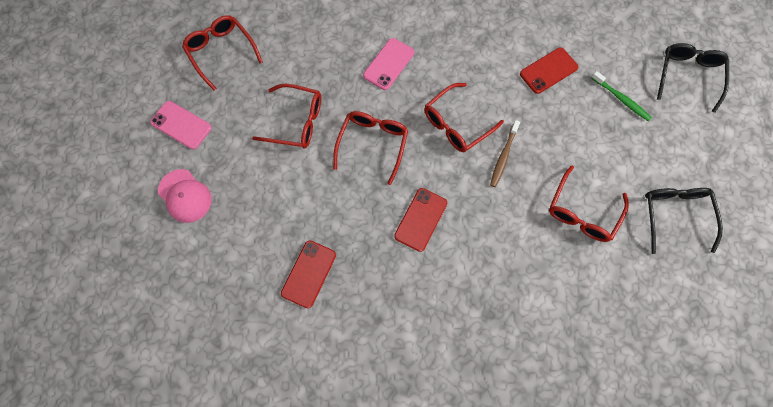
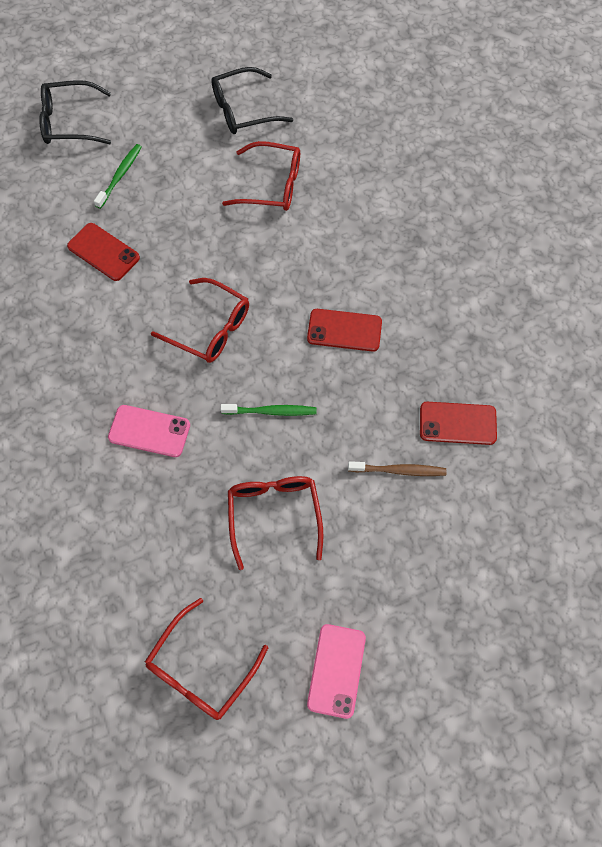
camera: 110 degrees left, 5 degrees down
pink cap [158,169,212,223] -> none
red glasses [333,111,408,185] -> green toothbrush [220,404,317,416]
brown toothbrush [490,120,520,187] -> brown toothbrush moved to [348,461,447,476]

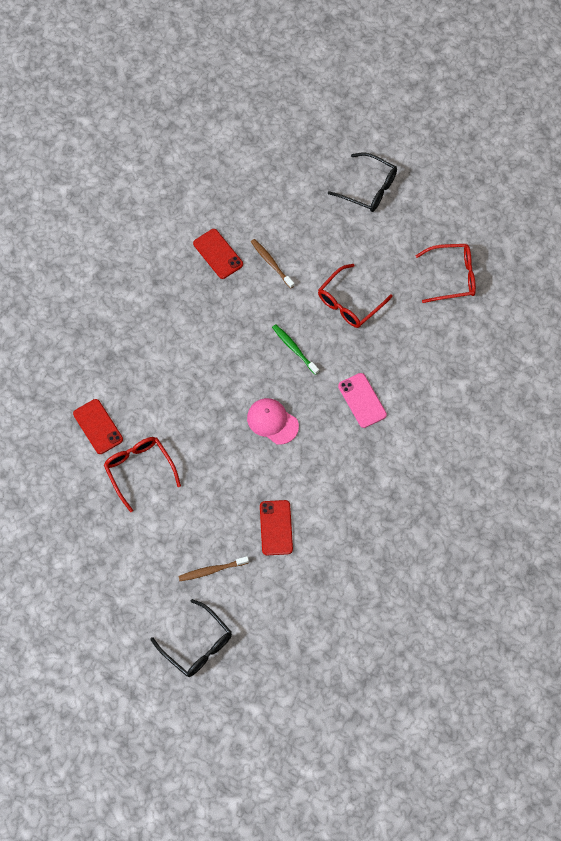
camera: 130 degrees left, 0 degrees up
green toothbrush [94,144,142,209] -> brown toothbrush [178,556,249,581]
red glasses [151,278,249,363] -> pink cap [247,398,299,445]
black glasses [211,67,293,134] -> black glasses moved to [328,152,397,212]
red phone [307,309,382,352] -> red phone moved to [73,399,123,454]
pink phone [307,624,366,719] -> none

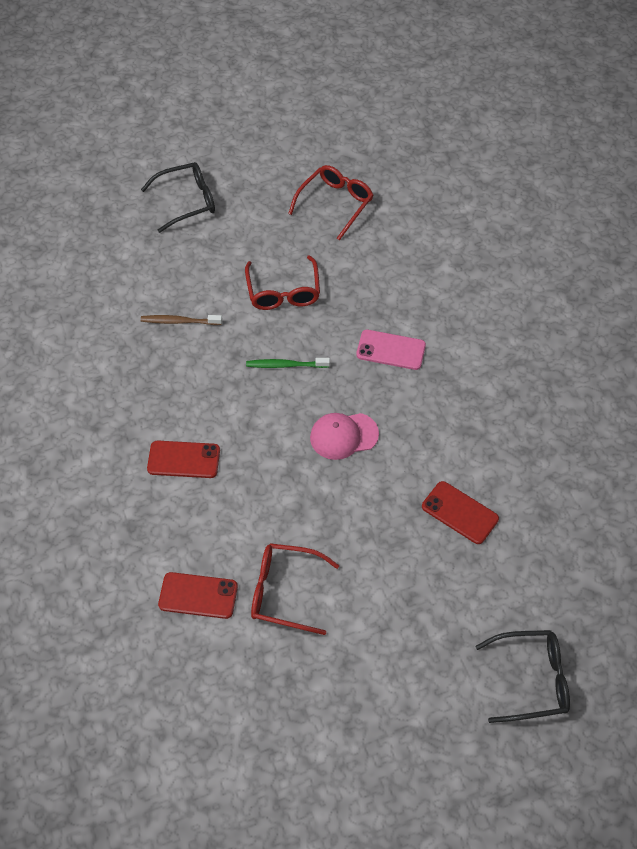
camera: 50 degrees left, 10 degrees down
brown toothbrush [178,556,249,581] -> none
red phone [193,229,243,279] -> red phone moved to [147,440,220,478]

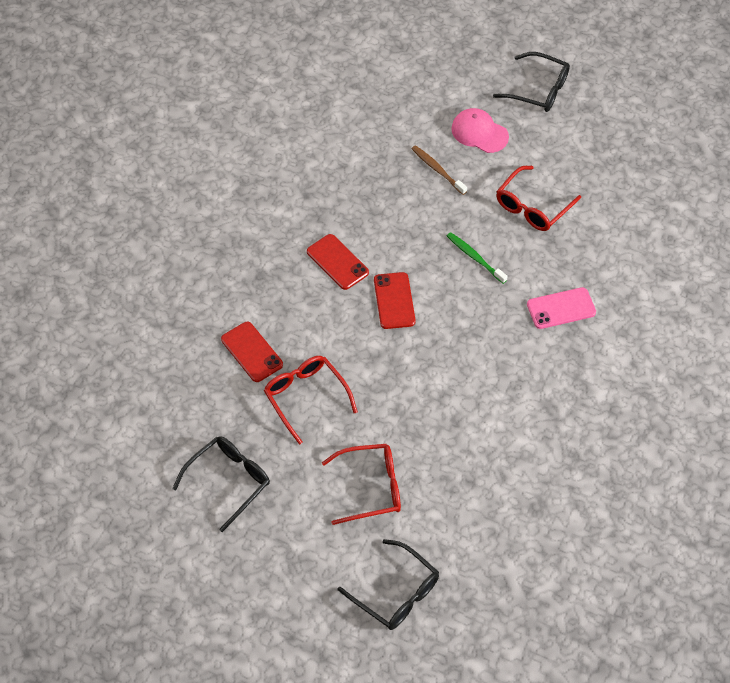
camera: 45 degrees right, 0 degrees up
red glasses [288,165,373,241] -> red glasses moved to [322,444,401,525]
pink cap [310,413,379,460] -> pink cap moved to [451,108,509,153]
pink phone [356,330,426,370] -> pink phone turned 75 degrees counterclockwise [527,287,596,329]
red phone [422,481,499,544] -> red phone moved to [374,272,416,329]
none -> black glasses [172,436,270,532]

